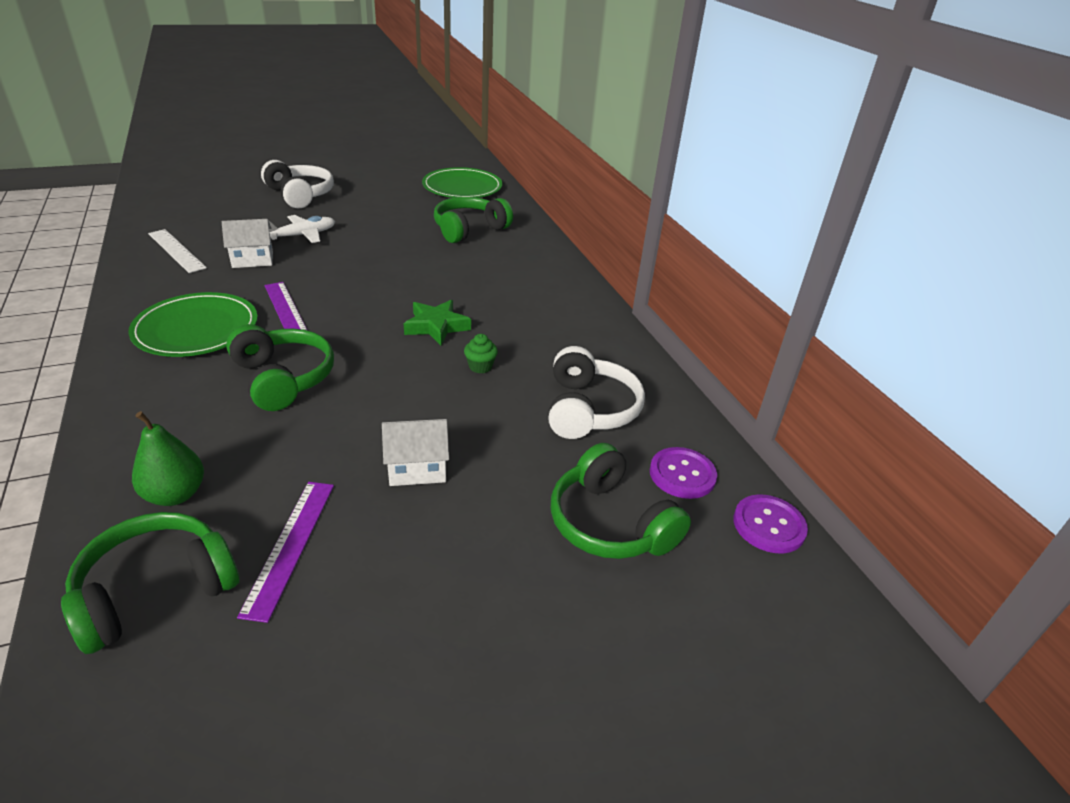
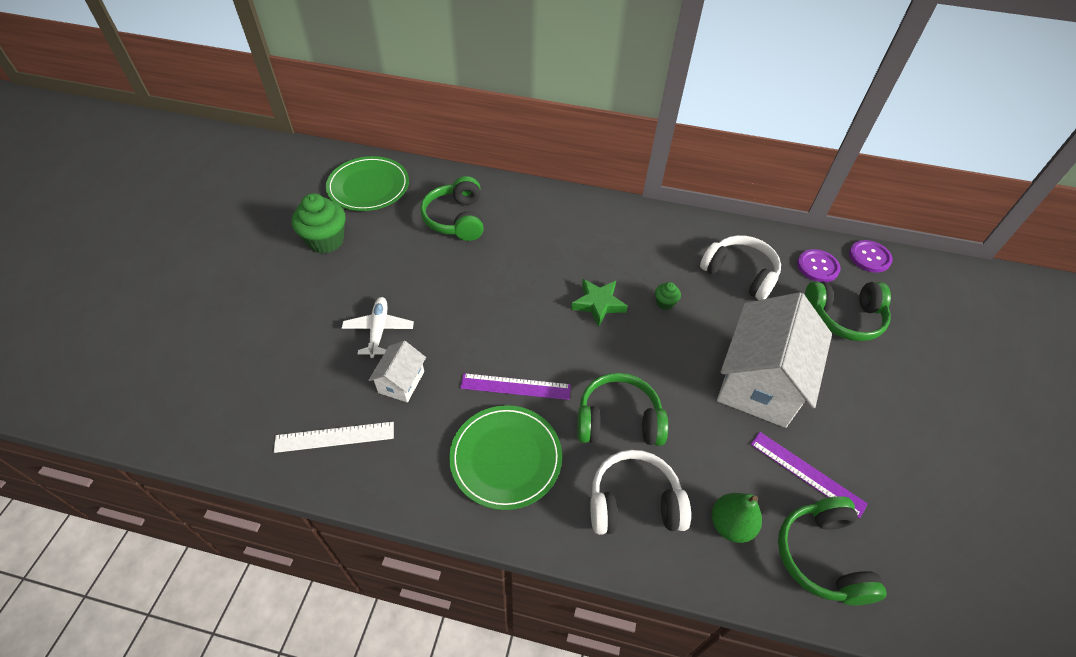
camera: 55 degrees left, 15 degrees up
white headphones [261,160,334,209] -> white headphones moved to [590,450,691,535]
white house [382,419,449,486] -> white house [717,292,832,428], size x2.14
none -> green cupcake [292,193,346,253]

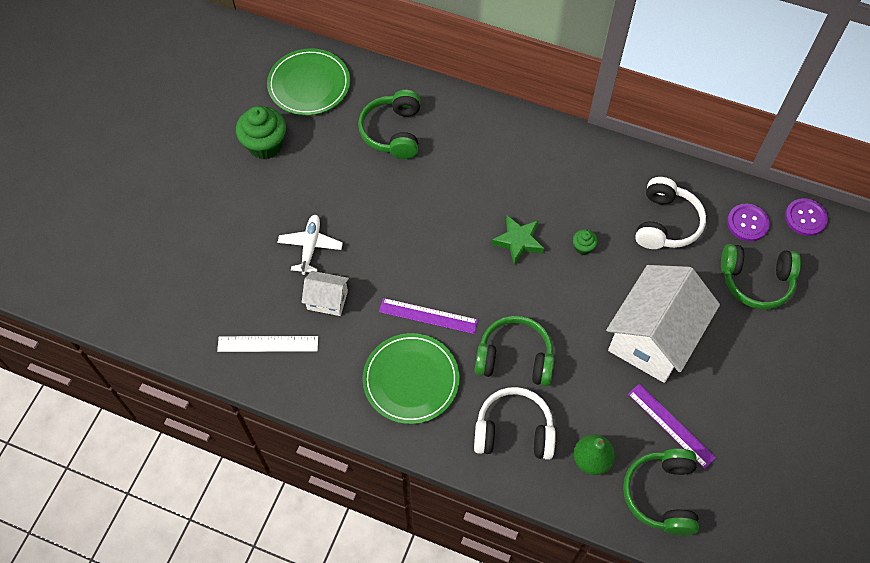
camera: 10 degrees right, 10 degrees up
white house [369,341,426,403] -> white house turned 75 degrees clockwise [302,271,349,316]
white headphones [700,235,781,300] -> white headphones turned 60 degrees clockwise [635,177,706,249]

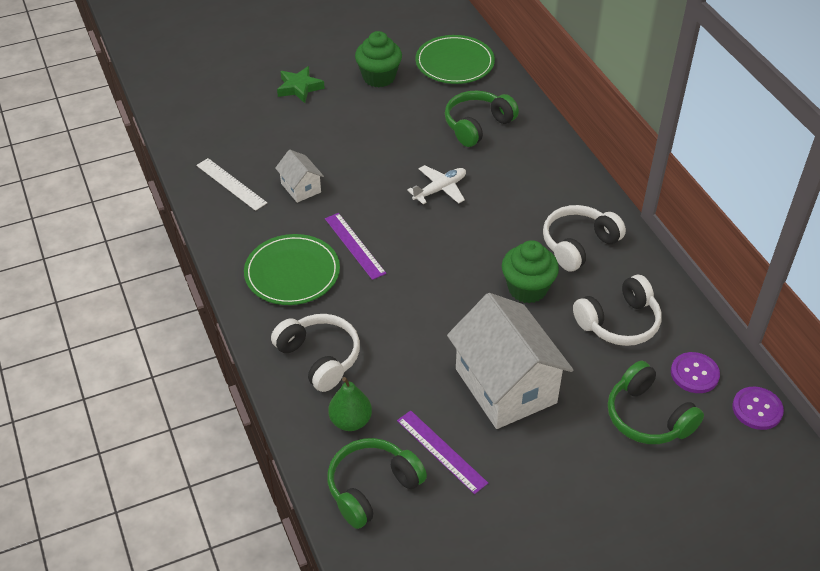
camera: 45 degrees right, 15 degrees down
white plane [277,215,343,275] -> white plane moved to [407,165,466,204]
green headphones [475,316,554,386] -> none
green star [491,215,544,265] -> green star moved to [277,66,325,103]
green cupcake [573,229,598,255] -> green cupcake [502,240,559,303], size x2.11
white house [606,265,720,383] -> white house turned 75 degrees clockwise [447,293,573,429]
purple ruler [628,384,716,469] -> purple ruler turned 45 degrees counterclockwise [397,410,488,494]
none -> white headphones [543,205,626,271]

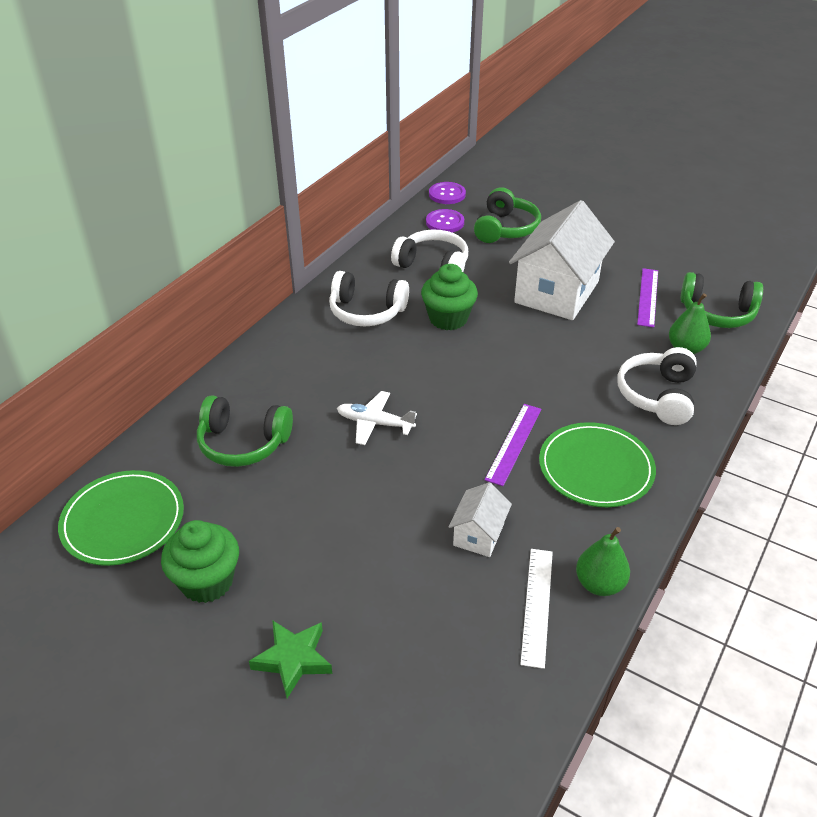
camera: 125 degrees left, 5 degrees down
none -> green pear [576,527,630,596]

